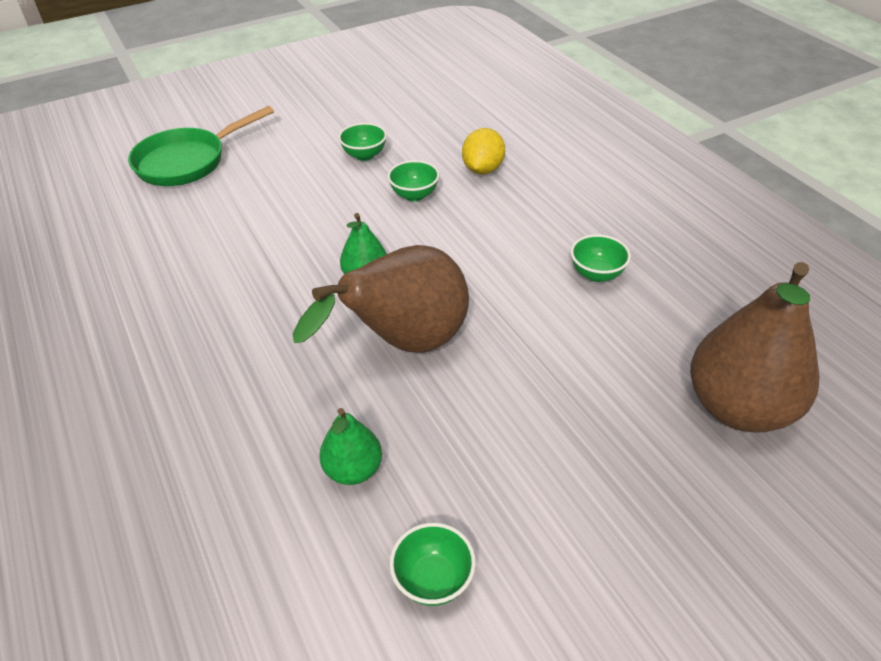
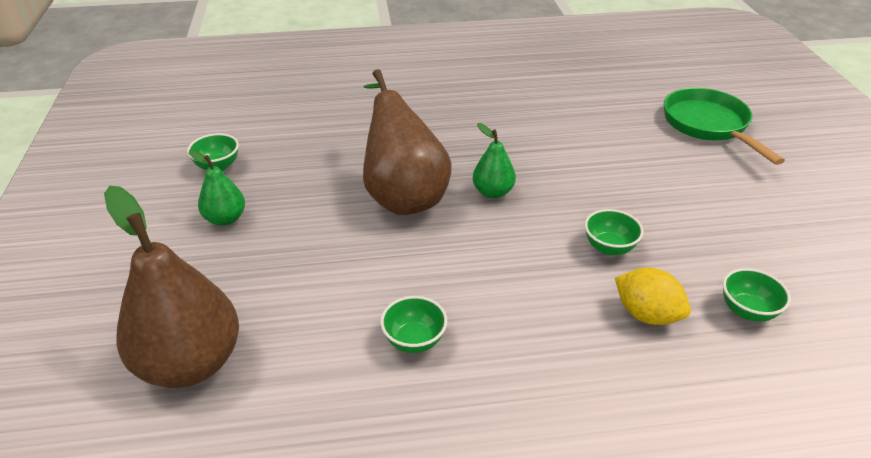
camera: 110 degrees right, 5 degrees down
green pear [319,408,382,485] -> green pear moved to [189,150,245,226]
green bowl [338,123,387,161] -> green bowl moved to [723,268,791,322]

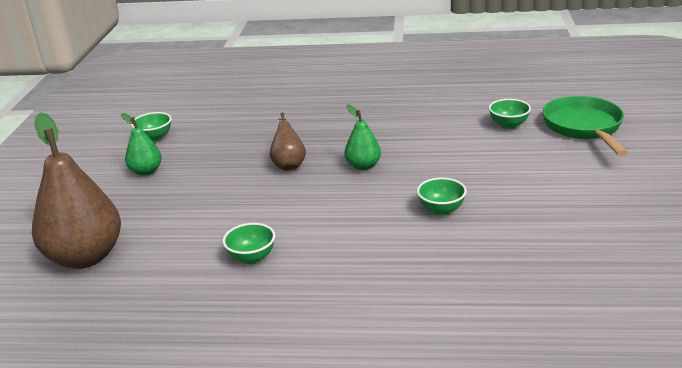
camera: 15 degrees right, 10 degrees down
brown pear [363,69,452,215] -> brown pear [270,113,306,170], size x0.50
yellow lemon [615,268,691,325] -> none
green bowl [723,268,791,322] -> green bowl moved to [489,99,531,129]

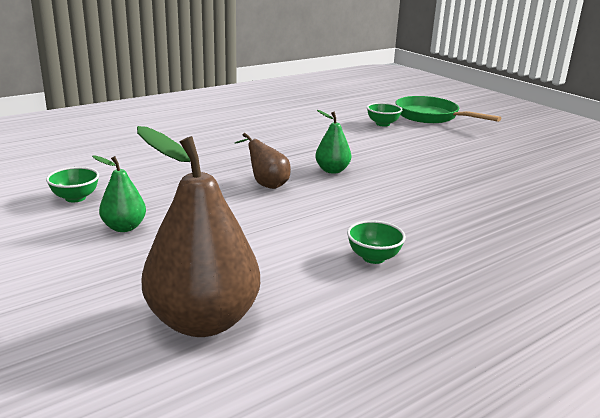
camera: 45 degrees left, 5 degrees down
green bowl [417,177,467,215] -> none

